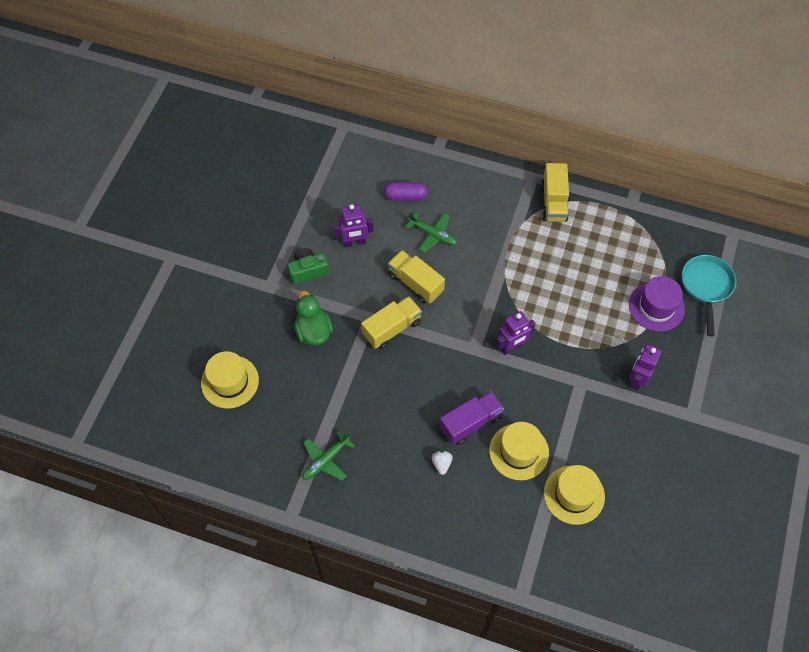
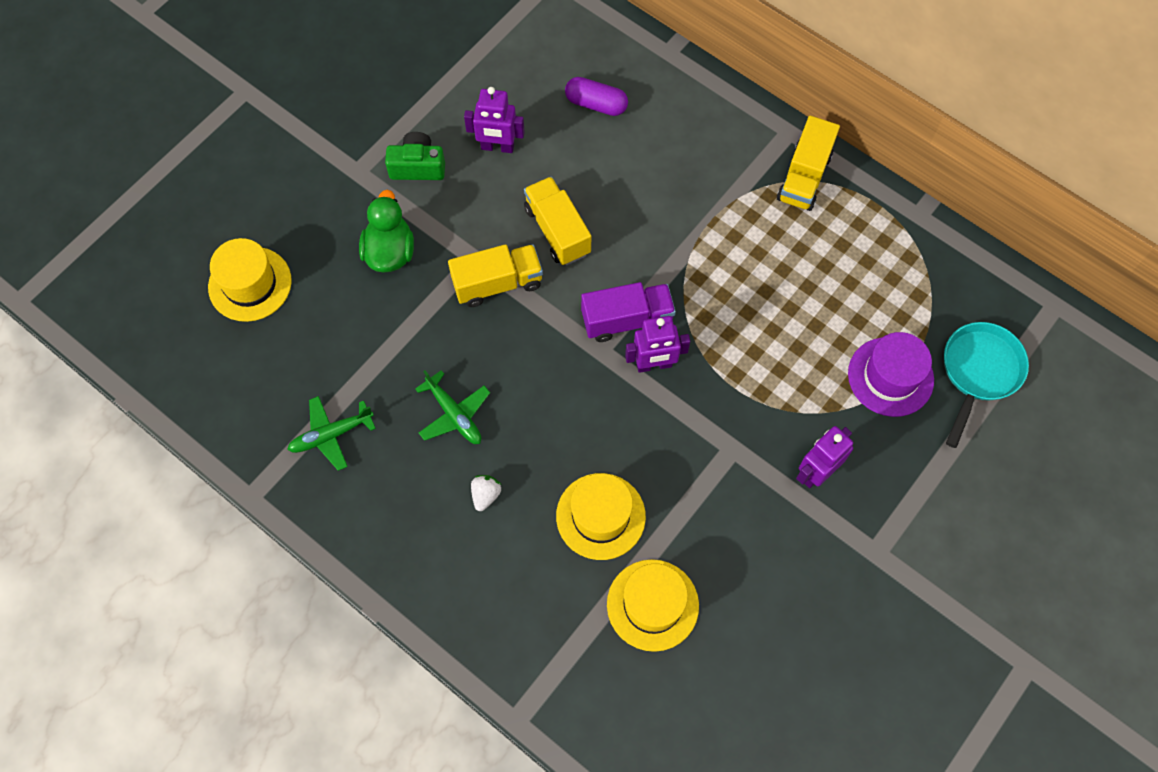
camera: 20 degrees right, 5 degrees up
green plane [406,212,457,252] -> green plane moved to [415,370,490,444]
purple truck [440,391,504,445] -> purple truck moved to [581,282,676,342]

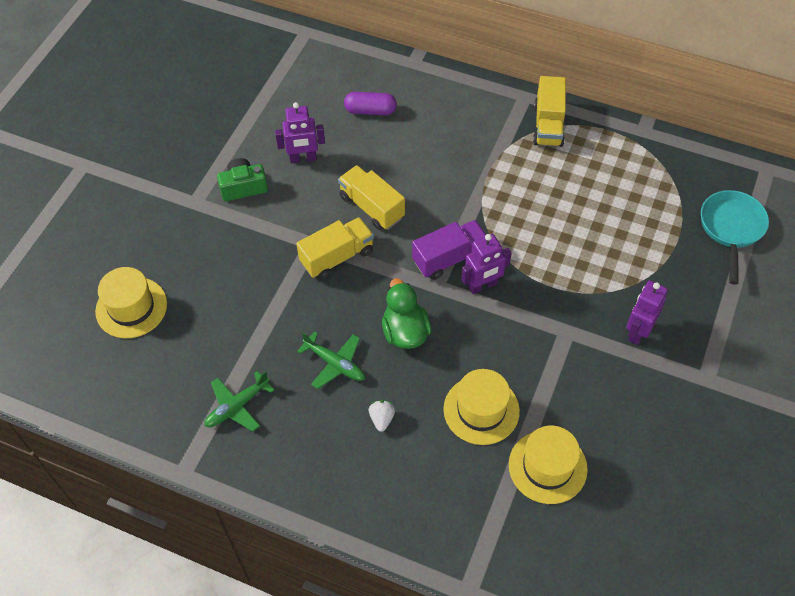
camera: 15 degrees left, 10 degrees down
green duck [359,190,414,273] -> green duck moved to [382,278,431,349]
purple hat [848,332,934,417] -> none

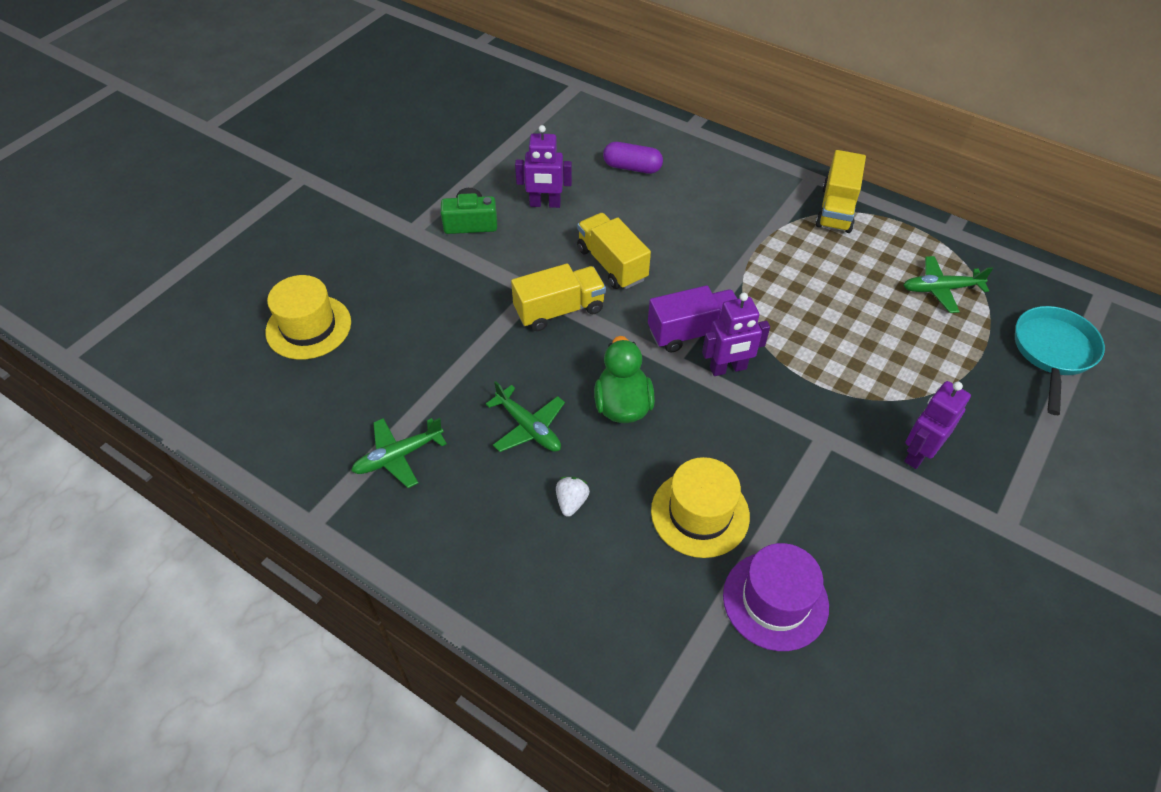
camera: 10 degrees right, 5 degrees down
yellow hat [509,426,588,504] -> purple hat [723,543,829,651]
none -> green plane [903,256,993,313]

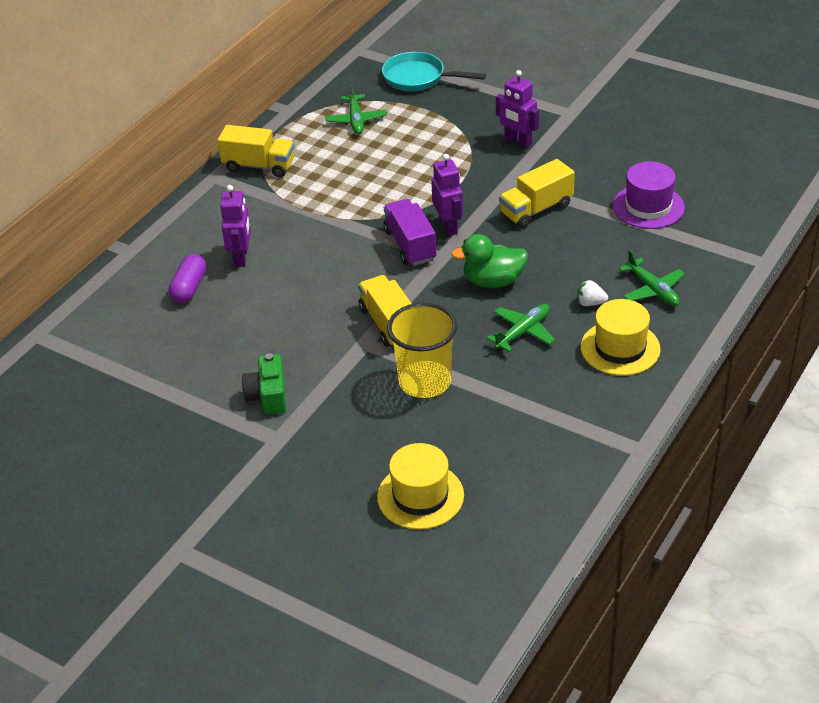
camera: 90 degrees left, 10 degrees down
green plane [351,418,447,488] -> green plane moved to [619,250,685,306]
purple robot [515,125,572,208] -> purple robot moved to [220,185,251,267]
yellow truck [577,213,651,289] -> yellow truck moved to [499,159,575,228]
yellow hat [651,457,750,558] -> yellow hat moved to [581,299,661,376]
none -> yellow cup [387,303,457,398]

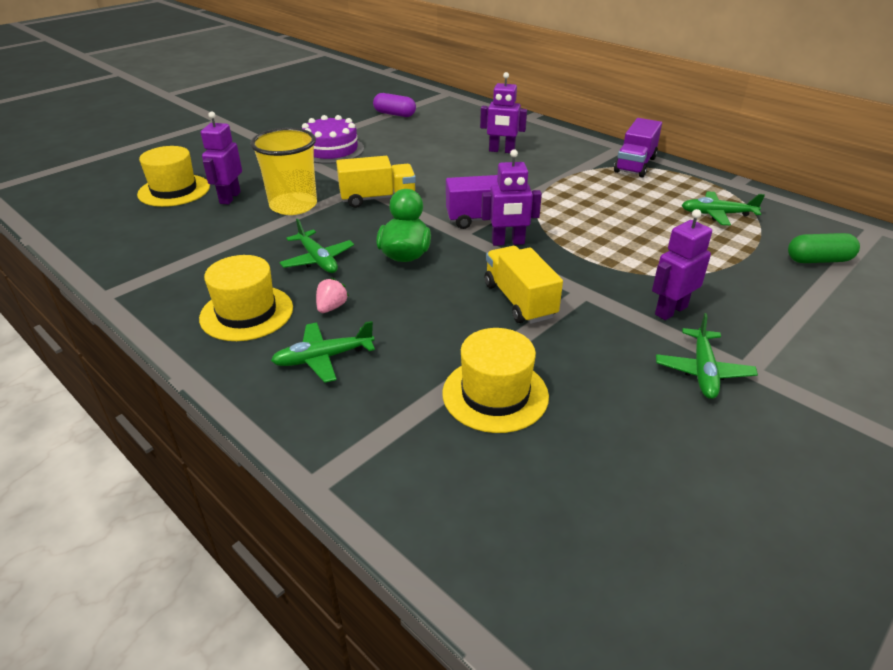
camera: 100 degrees right, 5 degrees down
purple capsule [168,254,206,303] -> purple capsule moved to [373,93,416,117]
yellow truck [217,125,295,177] -> purple truck [614,118,662,178]
green camera [242,353,286,415] -> purple cake [302,115,364,164]
turquoise pan [382,52,486,92] -> green capsule [788,233,860,263]
white strawberry [577,280,608,306] -> pink strawberry [316,278,349,313]
purple hat [613,161,685,229] -> yellow hat [442,328,549,433]
none -> purple robot [201,111,242,205]
none -> green plane [656,313,758,399]

